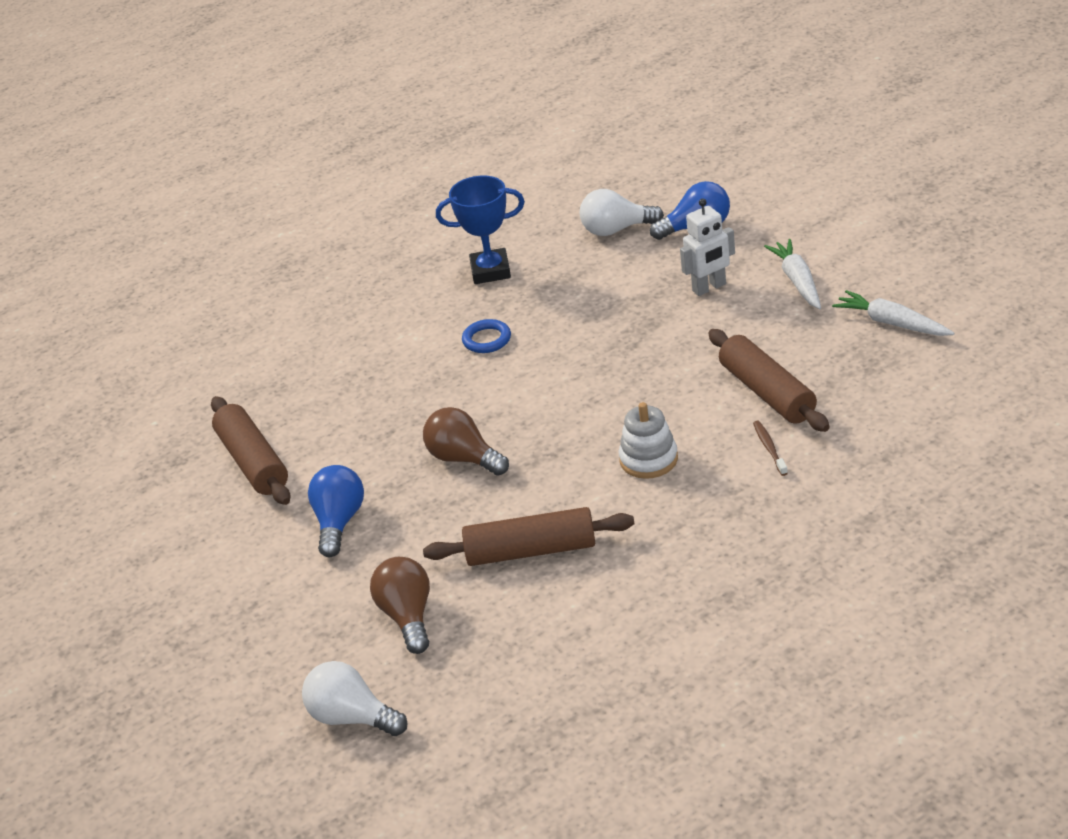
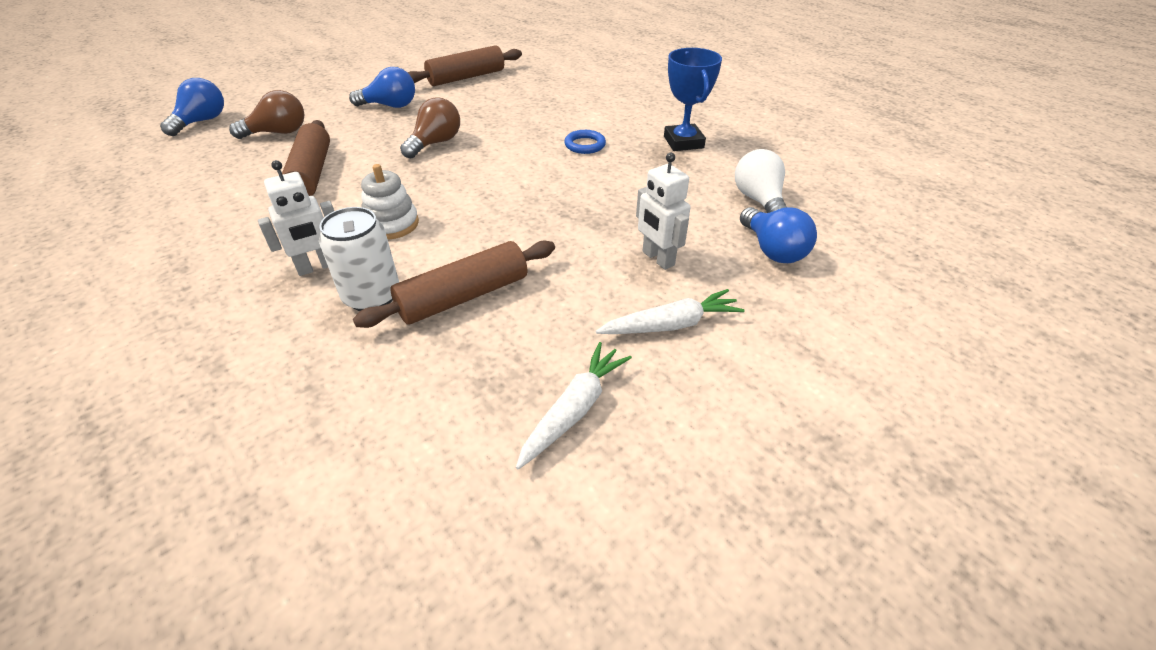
camera: 80 degrees right, 5 degrees up
white light bulb [302,661,408,736] -> blue light bulb [160,78,224,136]
brown toothbrush [753,421,788,476] -> white can [319,207,399,311]
none -> white robot [258,160,334,276]

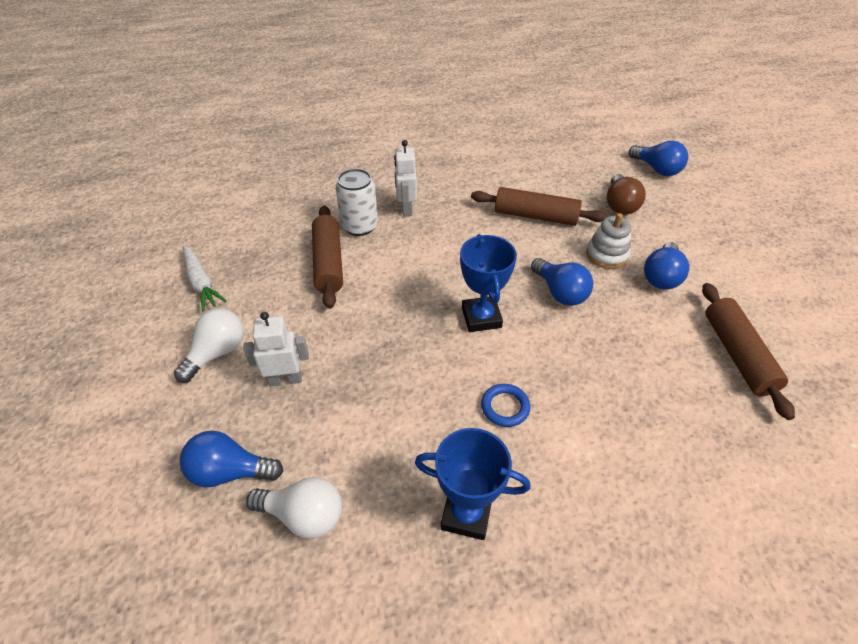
camera: 115 degrees right, 5 degrees up
white stacking toy [361,164,419,240] -> white stacking toy moved to [586,213,631,269]
brown light bulb [400,98,460,158] -> blue light bulb [531,258,593,306]
white carrot [595,289,745,334] -> white light bulb [174,309,244,383]
none -> blue trophy [460,234,517,332]

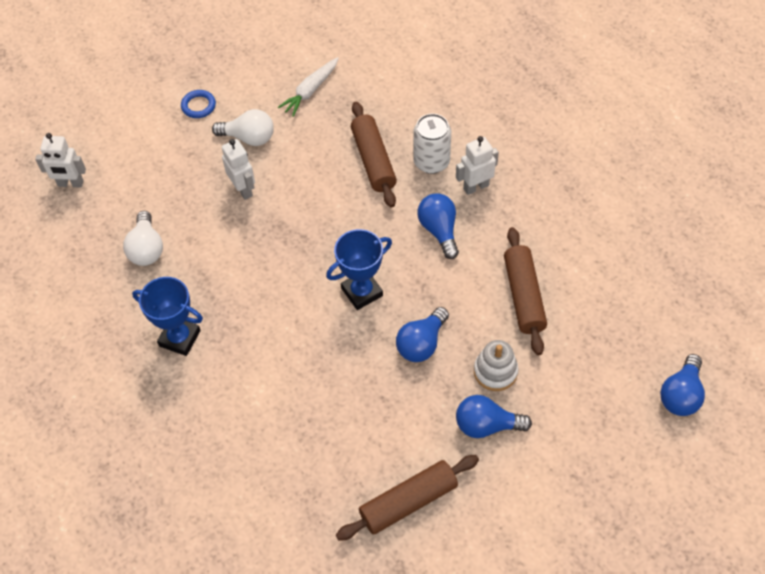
camera: 70 degrees right, 10 degrees up
blue light bulb [180,431,283,488] -> blue light bulb moved to [418,193,459,259]
brown rolling pin [312,205,343,309] -> brown rolling pin turned 75 degrees counterclockwise [351,102,397,208]
blue trophy [415,428,530,540] -> blue trophy turned 60 degrees counterclockwise [132,277,203,356]
blue ring [481,384,530,427] -> blue ring moved to [181,90,216,118]
brown light bulb [607,174,646,215] -> none
none -> white robot [35,133,86,187]

